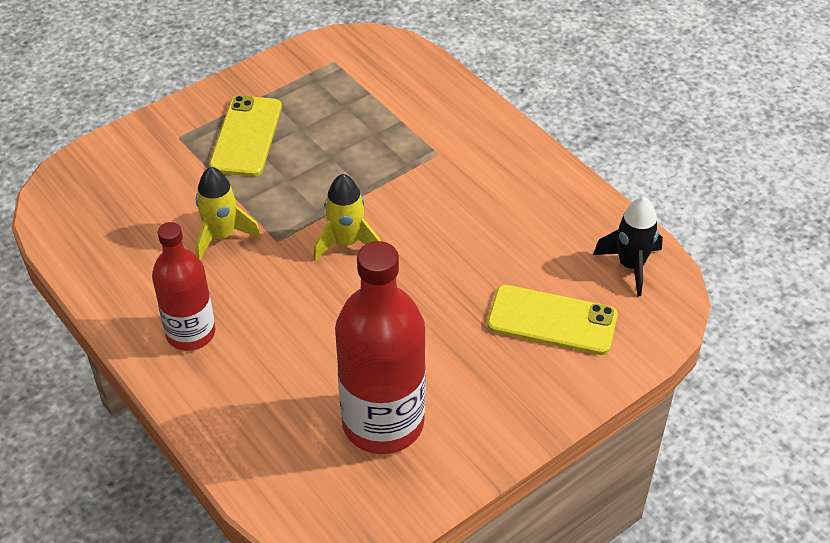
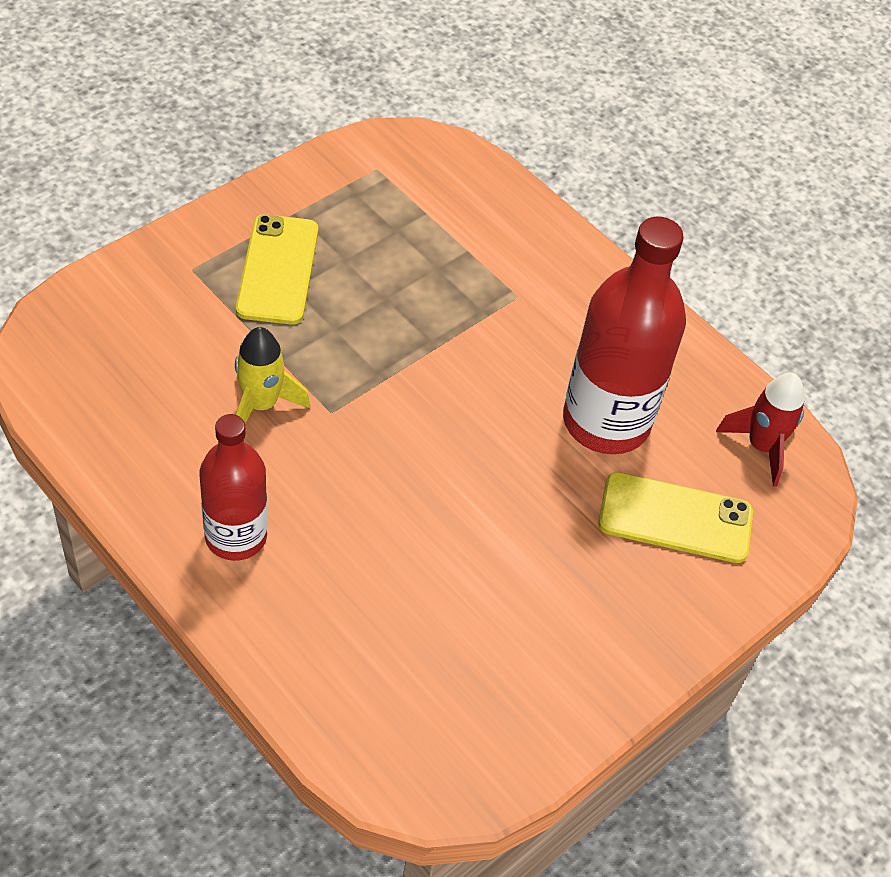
camera: 10 degrees left, 5 degrees up
yellow rocket [313,174,381,261] -> none
red bottle [335,241,426,454] -> red bottle moved to [563,217,686,454]
black rocket [593,197,663,296] -> red rocket [716,373,805,487]

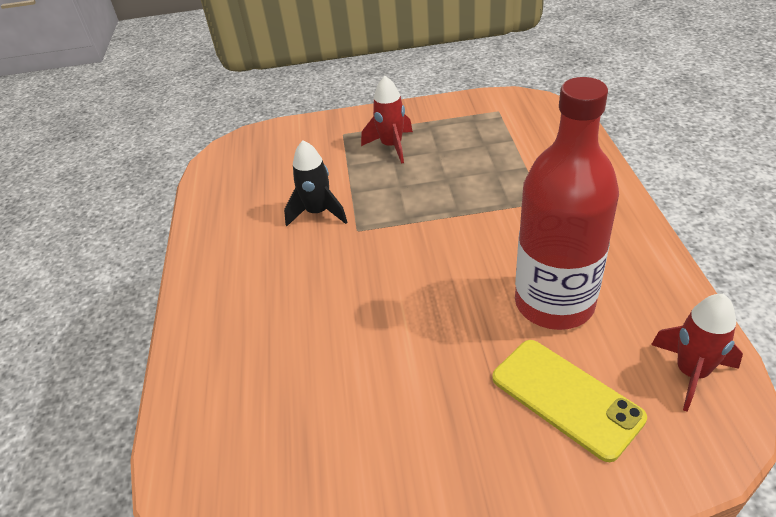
camera: 45 degrees right, 10 degrees down
red bottle [200,414,268,561] -> none
yellow rocket [235,327,310,423] -> black rocket [284,140,347,226]
yellow phone [236,214,318,325] -> red rocket [361,76,413,164]

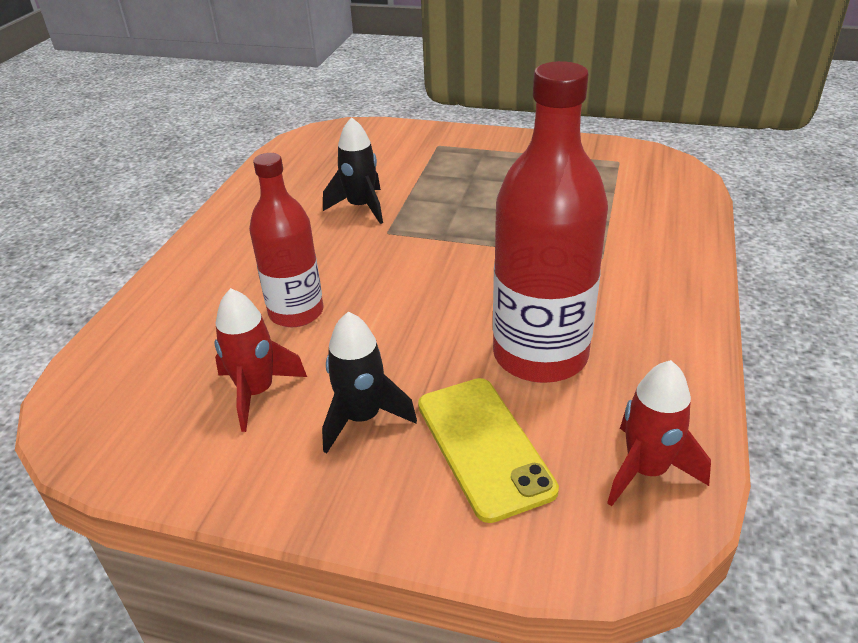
camera: 20 degrees right, 5 degrees down
red rocket [361,76,413,164] -> red rocket moved to [215,288,307,432]
none -> red bottle [249,153,324,327]
none -> black rocket [322,312,417,453]

